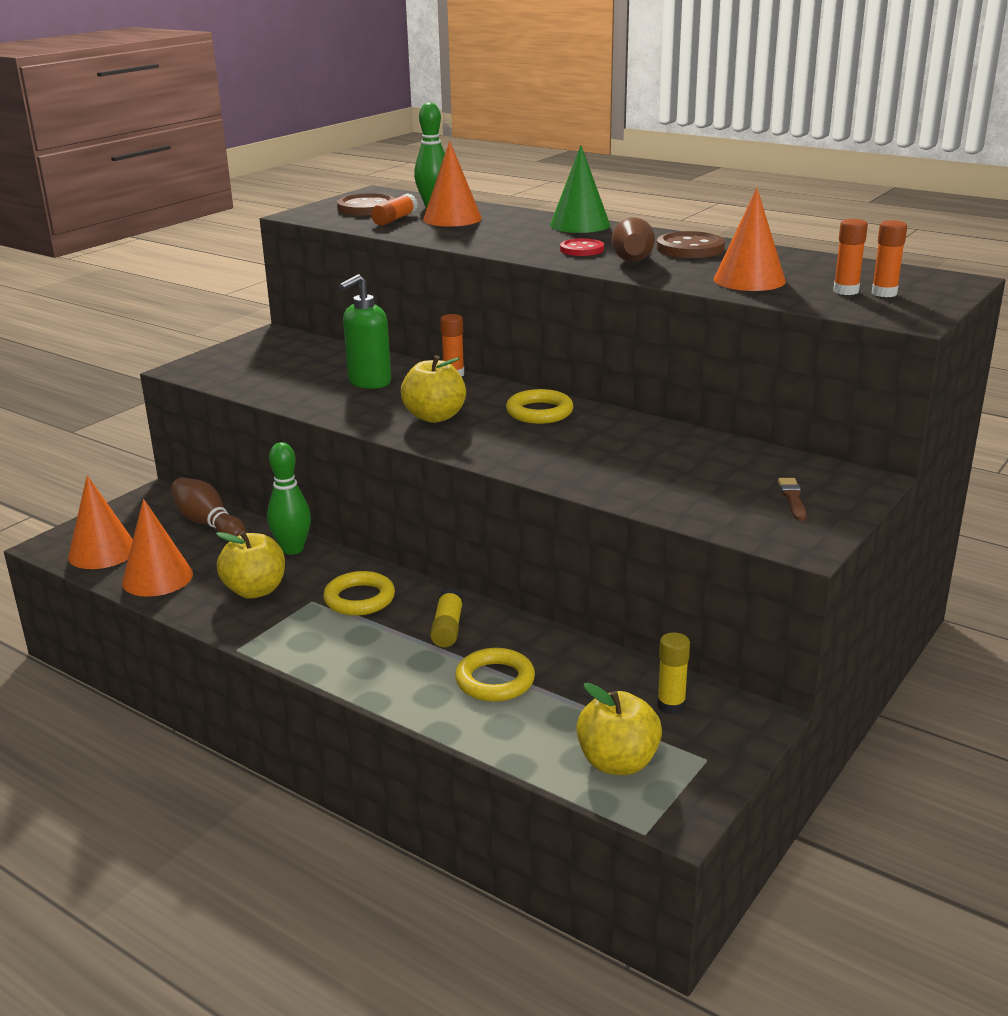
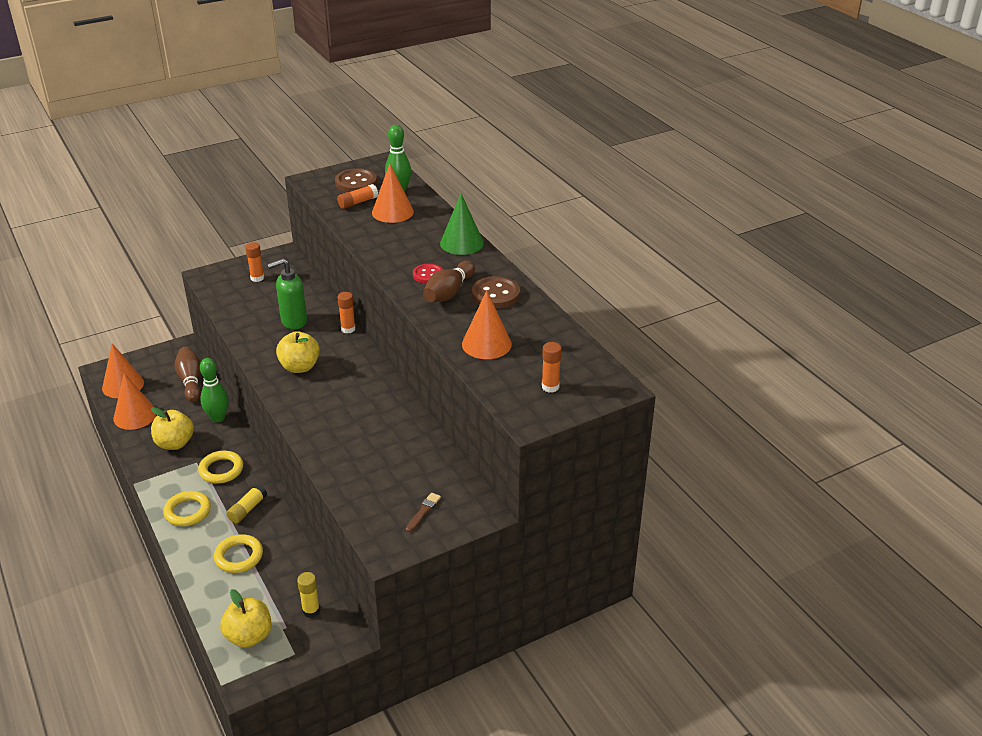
camera: 25 degrees right, 10 degrees up
yellow ring [506,389,574,424] -> yellow ring moved to [163,491,211,526]
orange glue stick [833,219,868,295] -> orange glue stick moved to [245,242,264,282]

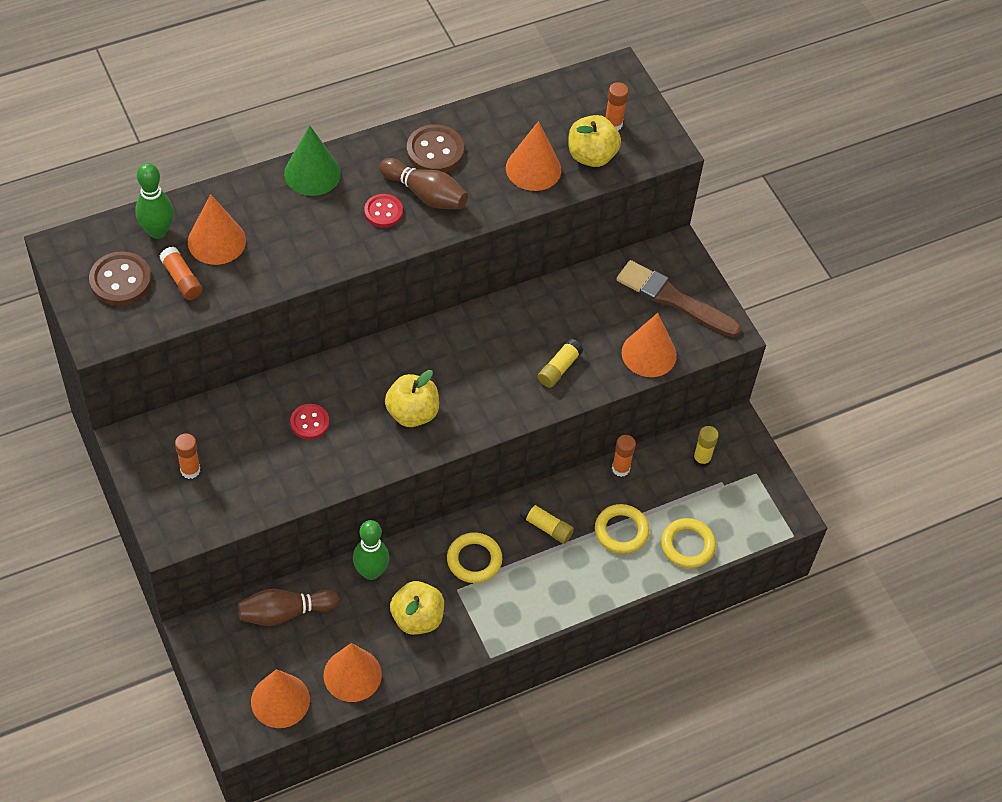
camera: 90 degrees left, 20 degrees up
yellow ring [163,491,211,526] -> yellow ring moved to [661,518,716,568]
yellow apple [220,589,272,648] -> yellow apple moved to [568,115,621,167]
green soap dispenser [267,259,307,329] -> red button [290,404,329,439]
orange glue stick [337,292,356,333] -> orange glue stick moved to [612,435,636,477]
brown brush [406,493,441,532] -> brown brush [617,260,741,337], size x2.30
none -> yellow glue stick [538,339,583,388]
none -> orange cone [622,313,677,377]

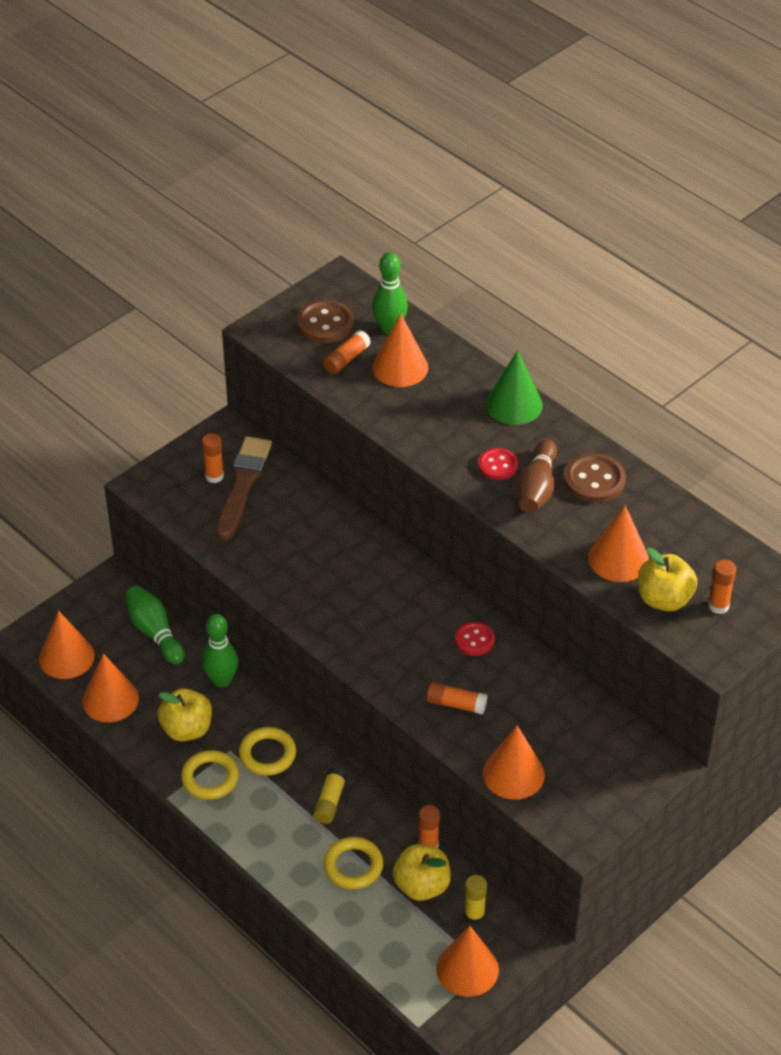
camera: 75 degrees right, 10 degrees down
brown bowling pin [238,589,339,626] -> green bowling pin [125,585,185,665]
red button [290,404,329,439] -> red button moved to [455,622,495,656]
yellow apple [385,370,439,427] -> yellow apple moved to [393,844,451,901]
yellow glue stick [538,339,583,388] -> orange glue stick [426,682,487,715]
brown brush [617,260,741,337] -> brown brush moved to [216,436,272,540]
yellow ring [661,518,716,568] -> yellow ring moved to [181,750,239,800]
none -> orange cone [436,926,499,997]

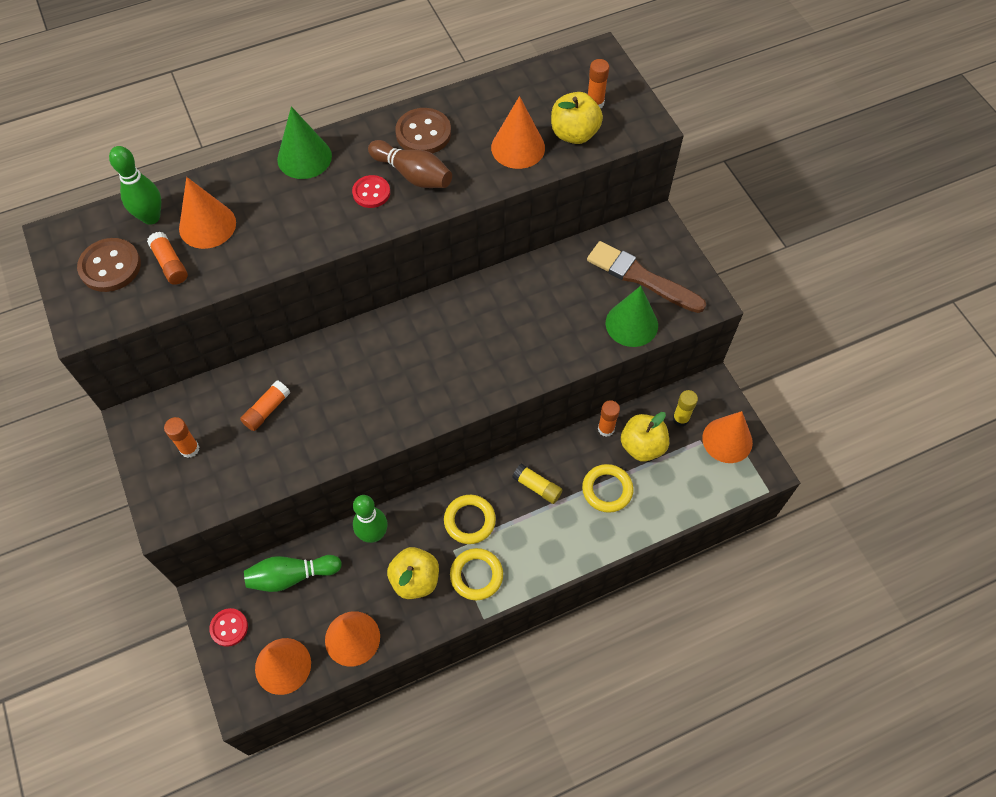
camera: 70 degrees left, 15 degrees up
brown brush [216,436,272,540] -> brown brush moved to [587,241,706,313]
orange glue stick [426,682,487,715] -> orange glue stick moved to [240,380,290,431]
red button [455,622,495,656] -> red button moved to [209,608,248,647]
orange cone [483,725,545,800] -> green cone [606,286,658,347]

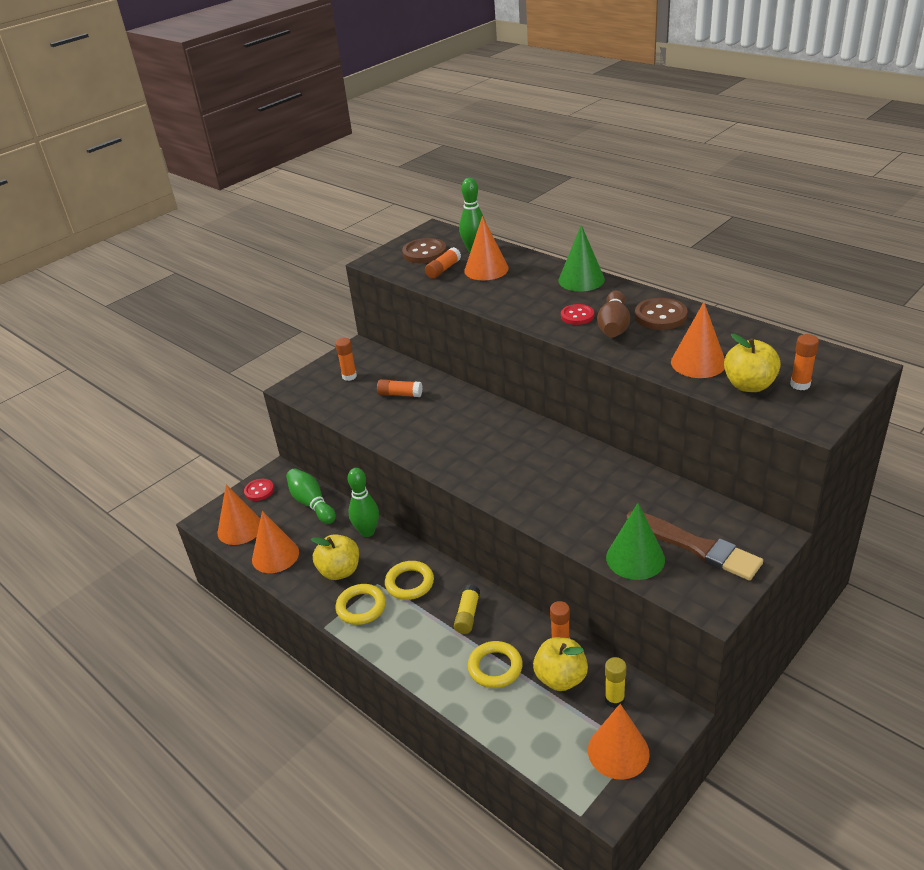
camera: 70 degrees right, 25 degrees down
brown brush [587,241,706,313] -> brown brush turned 120 degrees clockwise [626,511,763,581]

